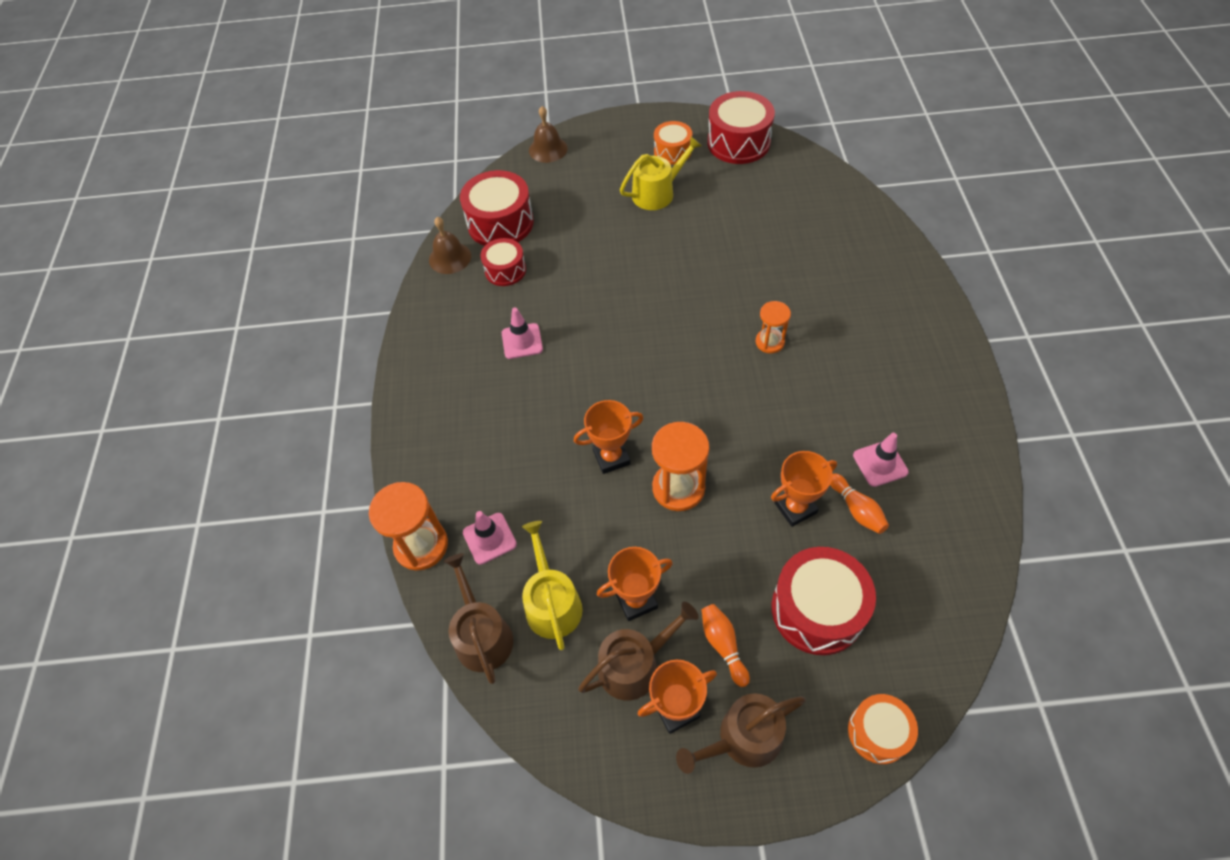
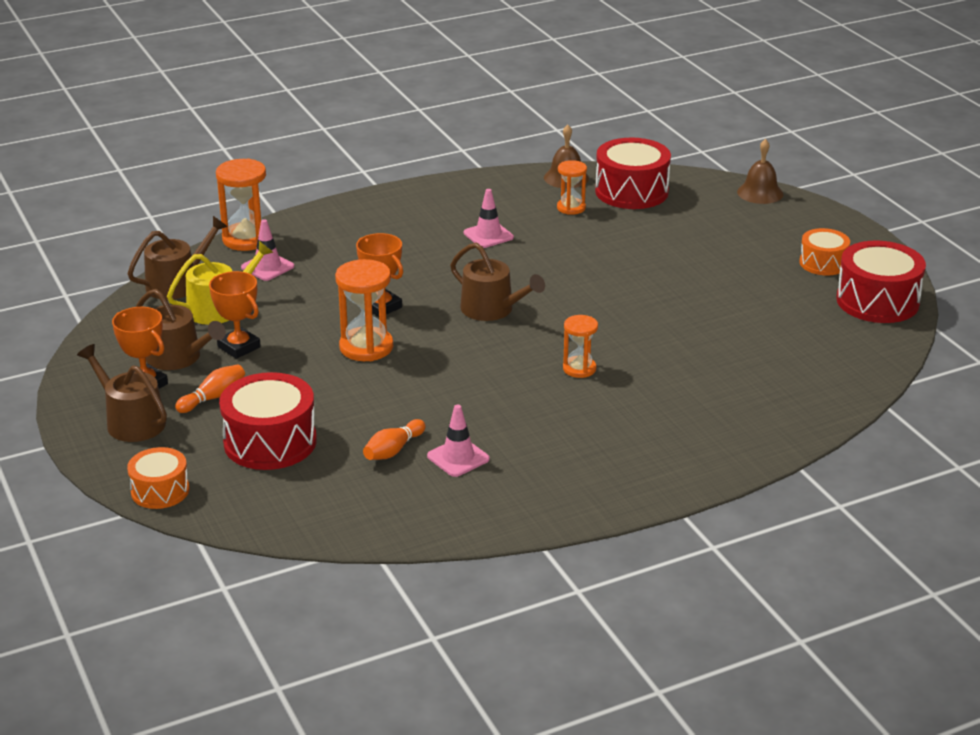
camera: 65 degrees right, 25 degrees down
red drum [480,238,526,286] -> orange hourglass [557,160,587,215]
yellow watering can [620,136,702,210] -> none
orange trophy [771,451,837,527] -> none
none -> brown watering can [450,243,545,321]

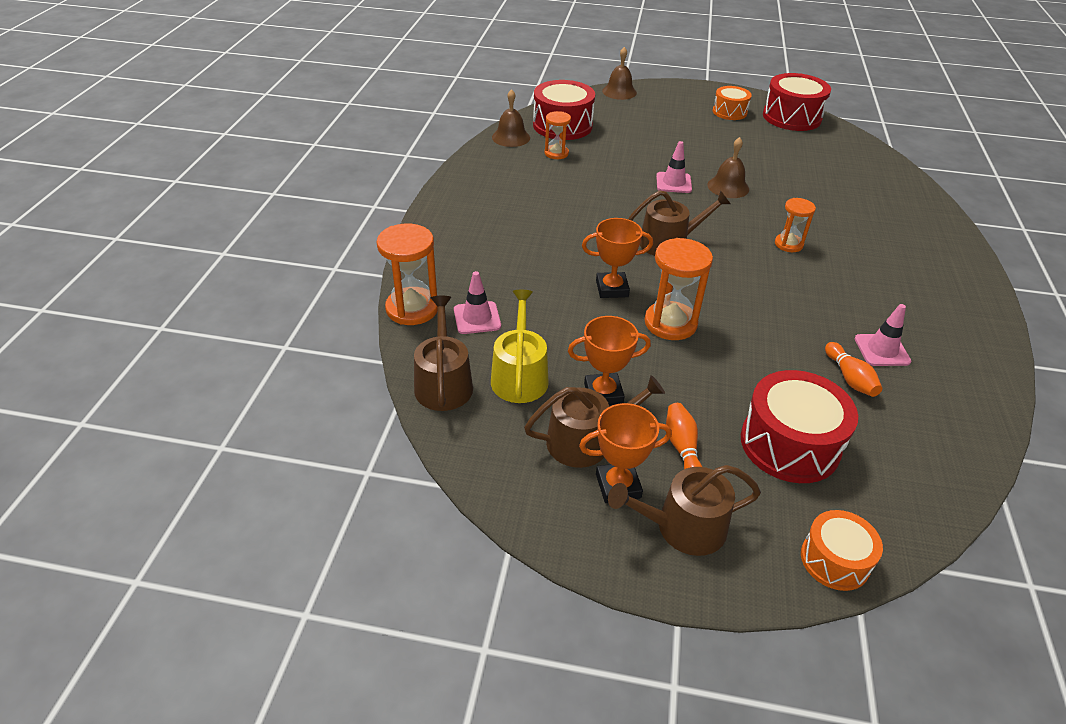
camera: 55 degrees left, 10 degrees up
pink traffic cone [464,189,514,248] -> pink traffic cone moved to [656,141,692,193]
none -> brown bell [707,137,749,198]

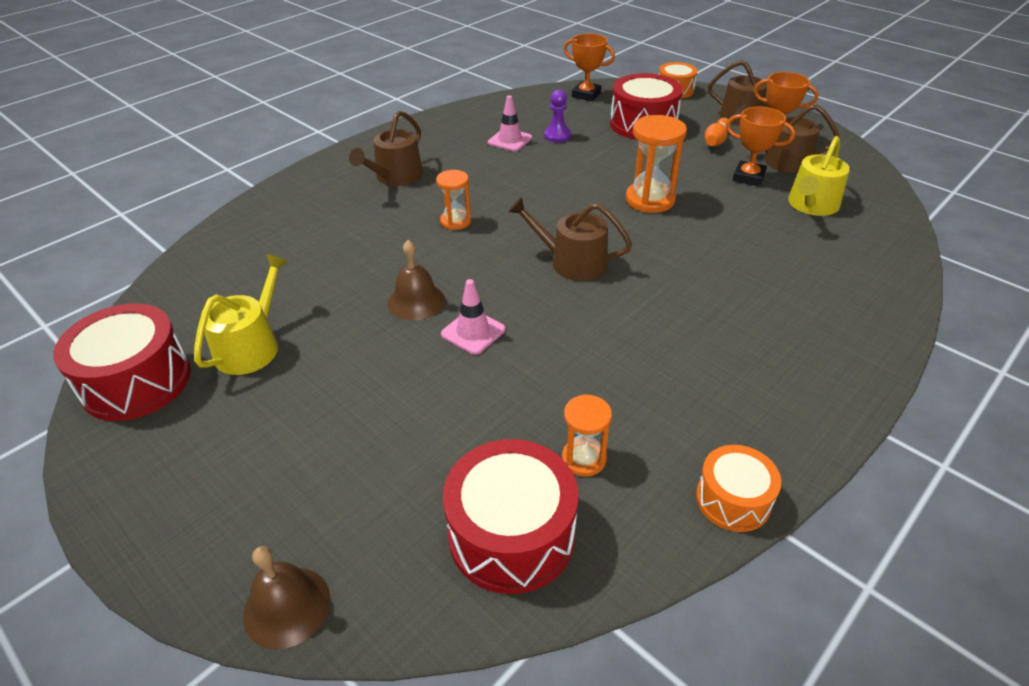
camera: 145 degrees left, 0 degrees up
orange hourglass [377,224,438,325] -> none
brown watering can [414,296,473,411] -> brown watering can moved to [349,111,423,186]
pink traffic cone [454,271,501,334] -> none
brown bell [492,89,530,147] -> none
orange trophy [582,218,653,298] -> orange trophy moved to [563,33,615,101]
orange drum [713,86,752,120] -> orange drum moved to [696,445,781,532]
orange bowling pin [825,342,882,397] -> purple pawn [544,90,571,143]
none -> yellow watering can [194,254,288,375]

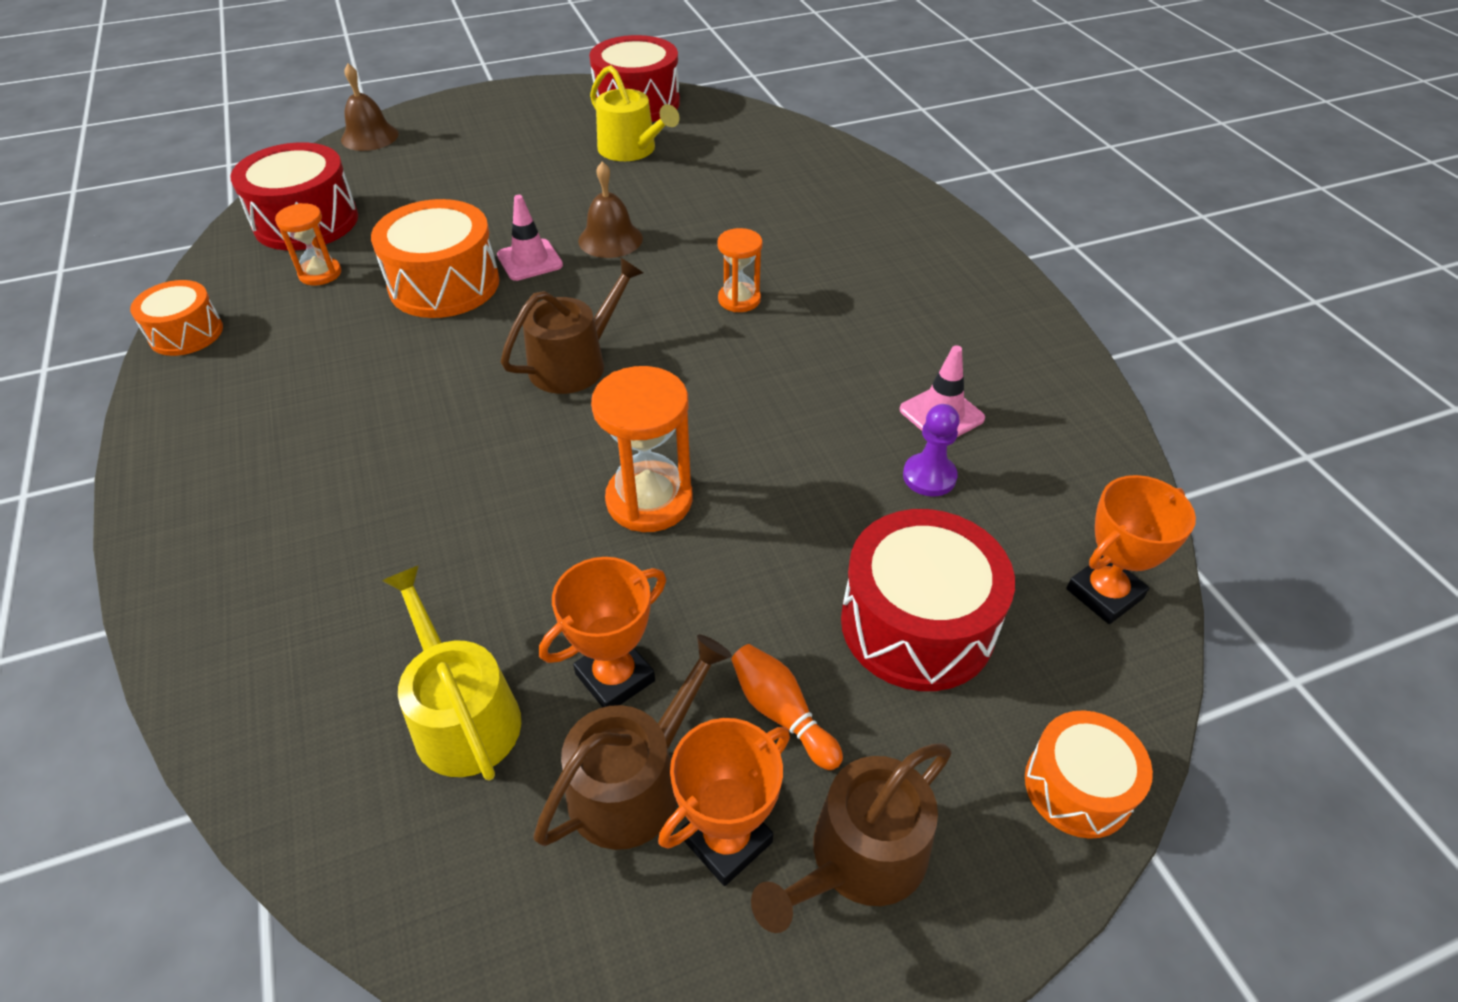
camera: 115 degrees right, 5 degrees up
brown watering can [349,111,423,186] -> none
none -> orange drum [371,199,500,318]

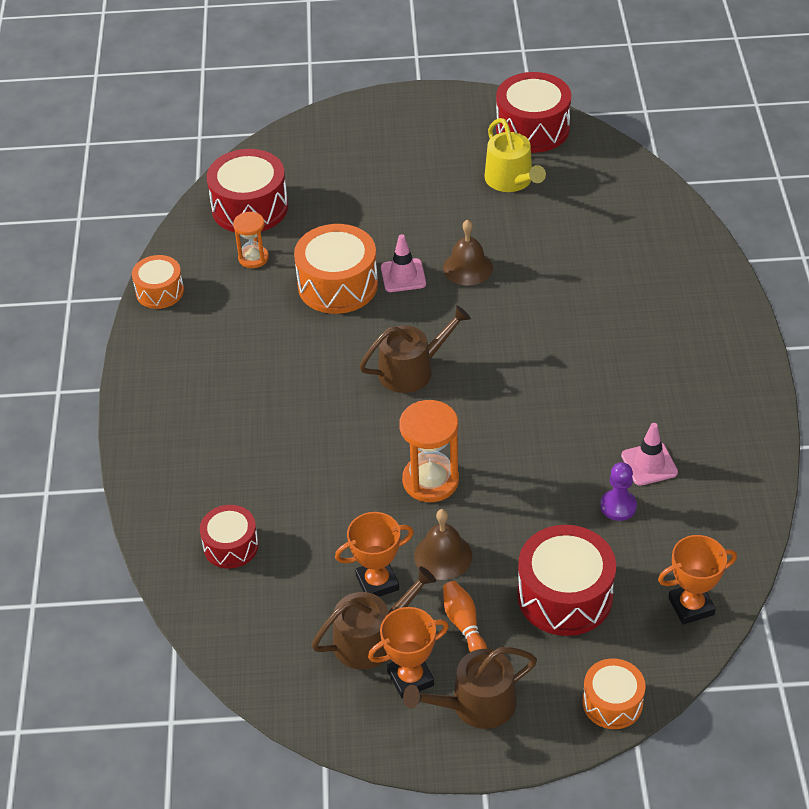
camera: 20 degrees right, 0 degrees up
brown bell [341,64,399,151] -> brown bell moved to [414,509,472,580]
yellow watering can [382,565,521,781] -> none
orange hourglass [717,228,763,312] -> none
none -> red drum [200,505,259,569]

